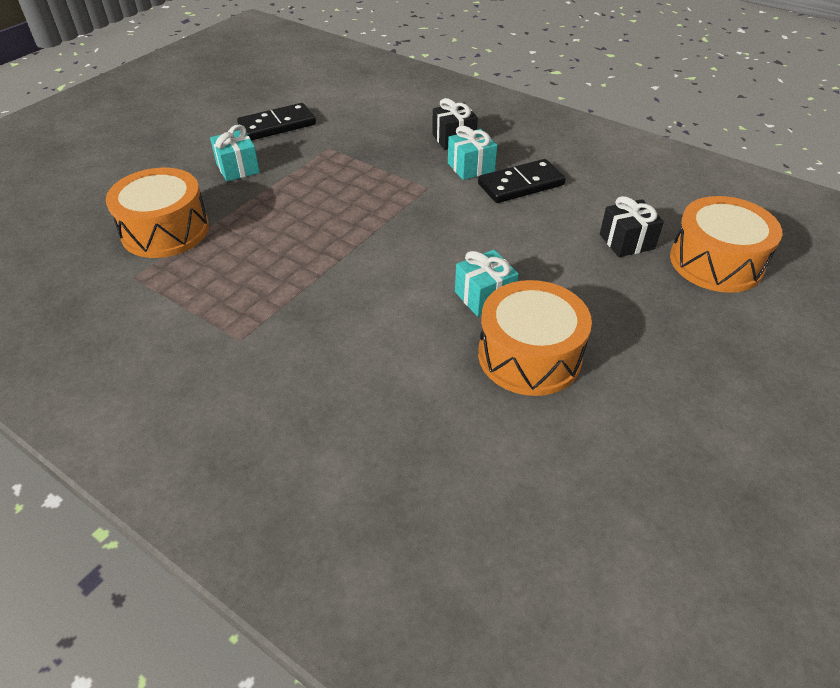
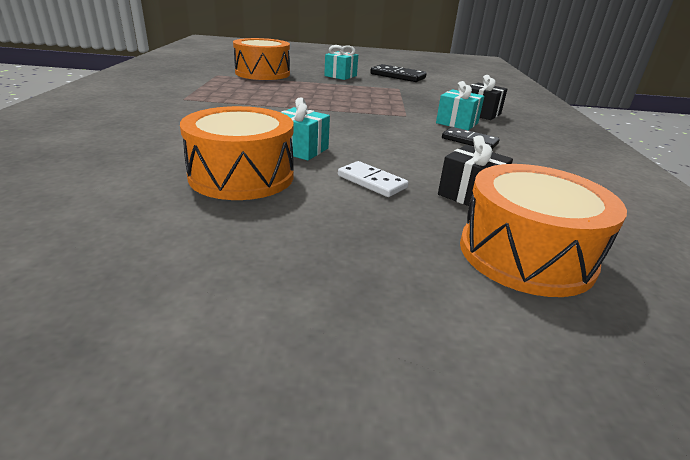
camera: 55 degrees right, 15 degrees down
black domino [478,159,566,203] -> black domino [442,127,499,149], size x0.65
none -> white domino [338,161,409,197]

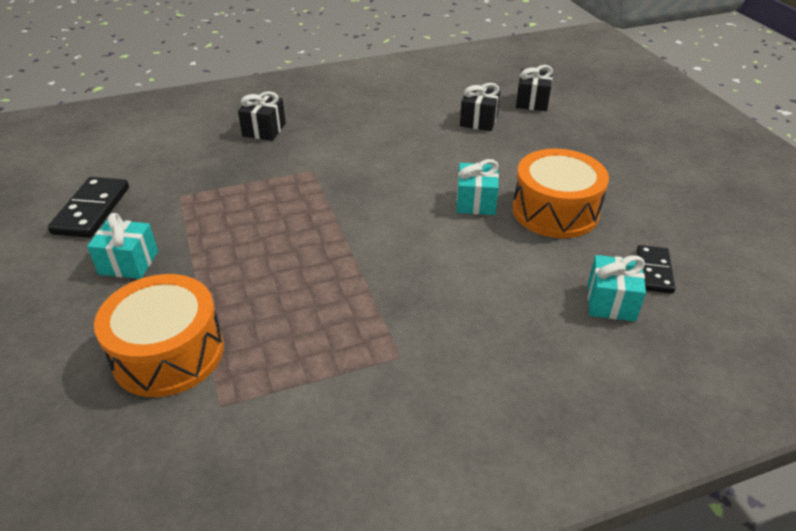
camera: 110 degrees left, 10 degrees up
white domino [338,161,409,197] -> none
turquoise gift [436,81,484,130] -> turquoise gift moved to [588,255,646,321]
black domino [442,127,499,149] -> black domino moved to [637,245,676,294]
orange drum [460,164,627,297] -> black gift [516,65,553,111]

